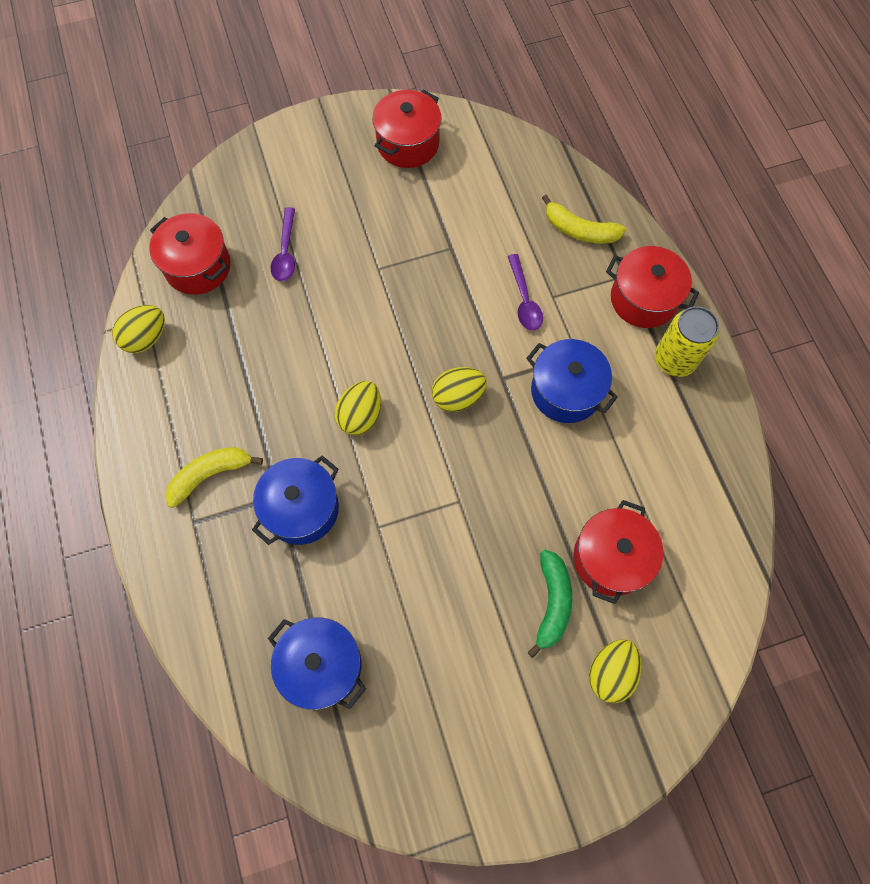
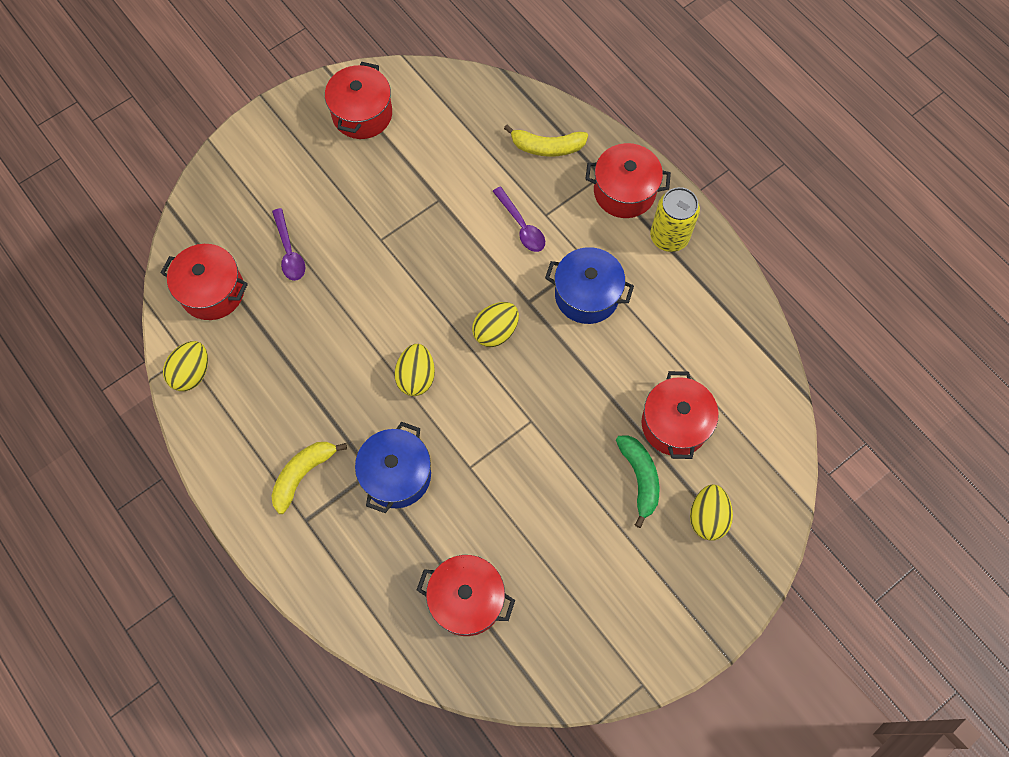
camera: 20 degrees left, 0 degrees up
blue pot [268,617,366,710] -> red pot [417,555,515,636]

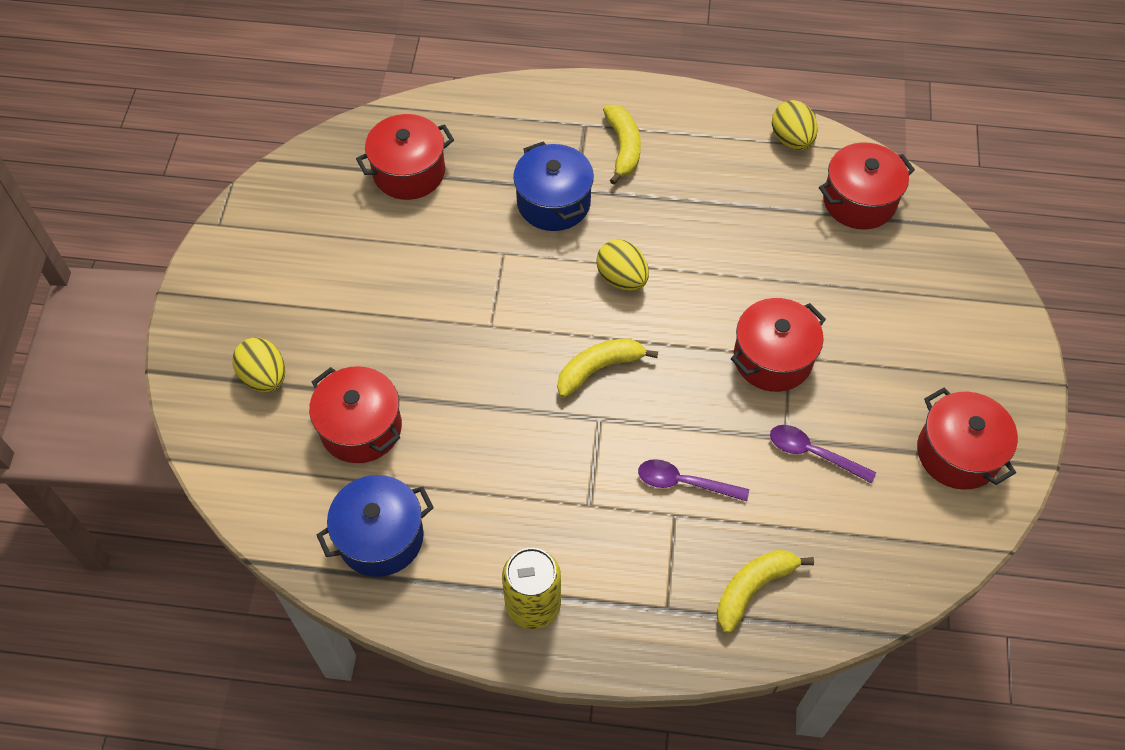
camera: 135 degrees right, 10 degrees down
purple spoon [272,208,305,281] -> purple spoon moved to [770,425,876,483]
yellow egg [472,302,519,347] -> yellow banana [557,339,658,398]
blue pot [545,247,634,324] -> blue pot moved to [317,475,434,577]
red pot [585,143,671,218] -> red pot moved to [731,298,826,392]
green banana [616,435,659,528] -> none

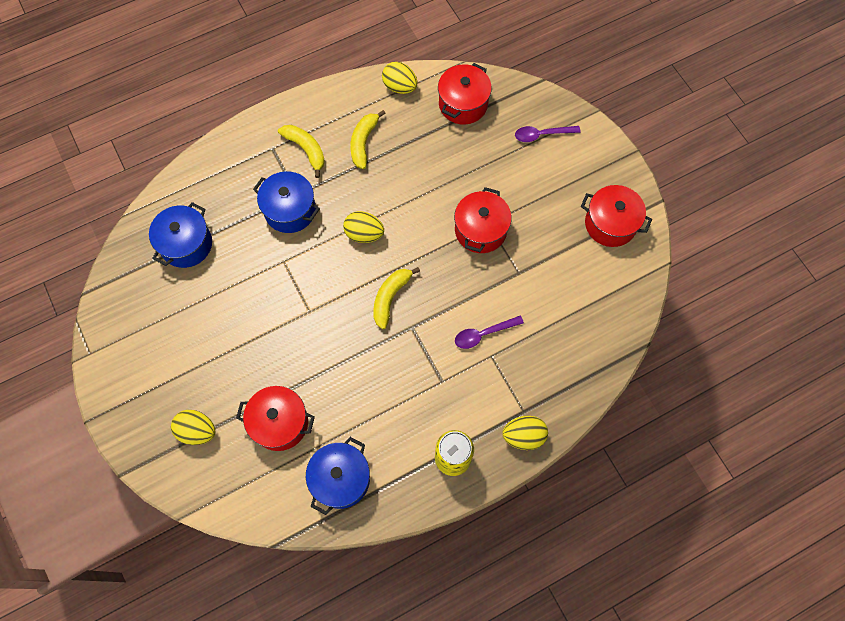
camera: 35 degrees left, 10 degrees up
red pot [356,114,454,200] -> blue pot [149,202,212,268]
yellow banana [717,550,814,633] -> yellow banana moved to [350,110,386,169]
purple spoon [770,425,876,483] -> purple spoon moved to [515,126,581,142]
none -> yellow egg [503,416,548,450]

